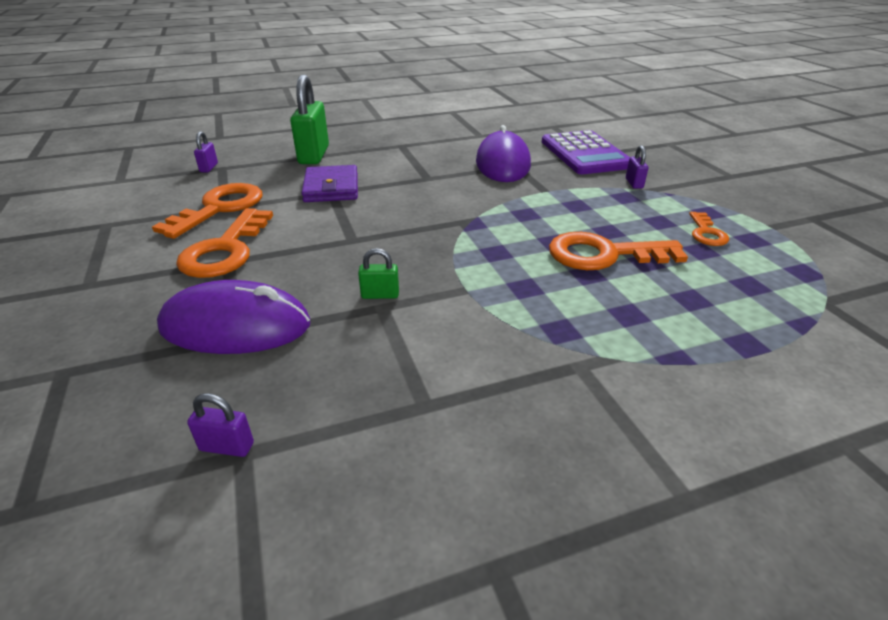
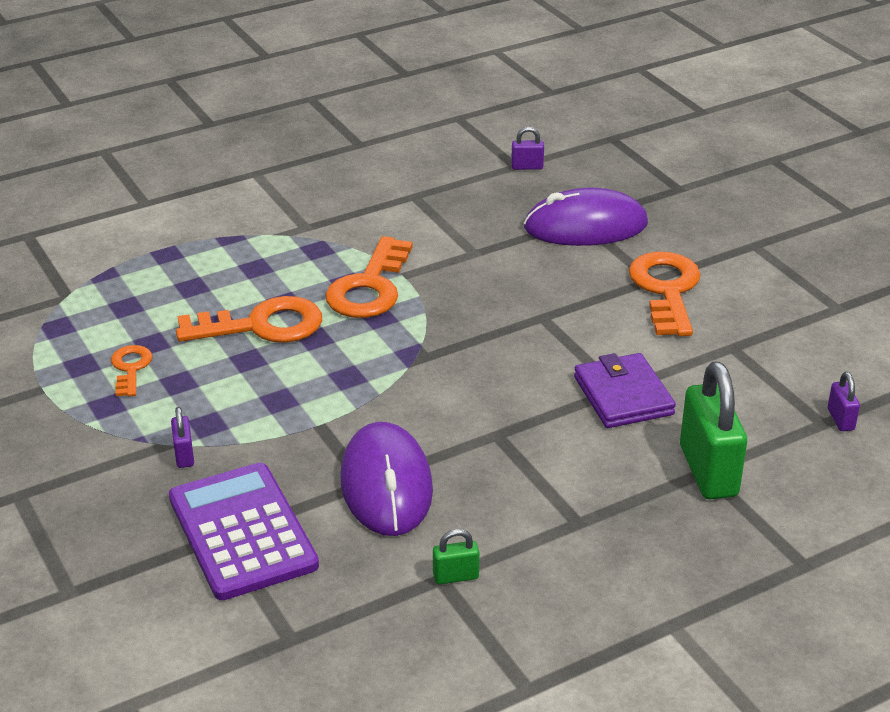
camera: 170 degrees right, 0 degrees up
orange key [152,183,263,239] -> orange key moved to [325,236,413,318]
green padlock [358,248,399,299] -> green padlock moved to [433,529,479,584]

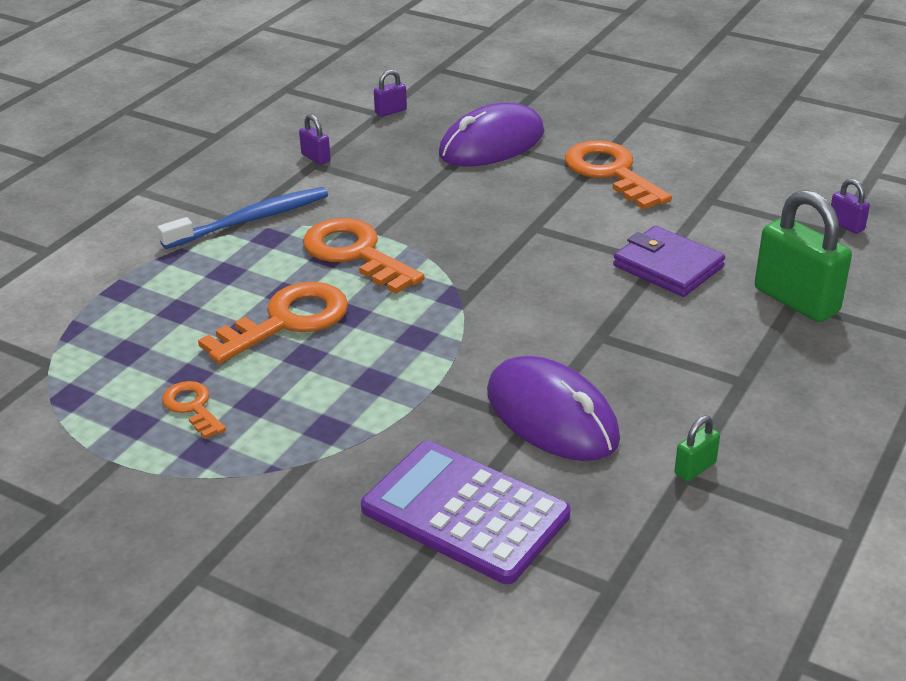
camera: 30 degrees left, 0 degrees up
purple padlock [171,407,194,468] -> purple padlock moved to [299,114,331,165]
orange key [325,236,413,318] -> orange key turned 150 degrees clockwise [303,218,424,294]
none -> blue toothbrush [157,187,328,249]

